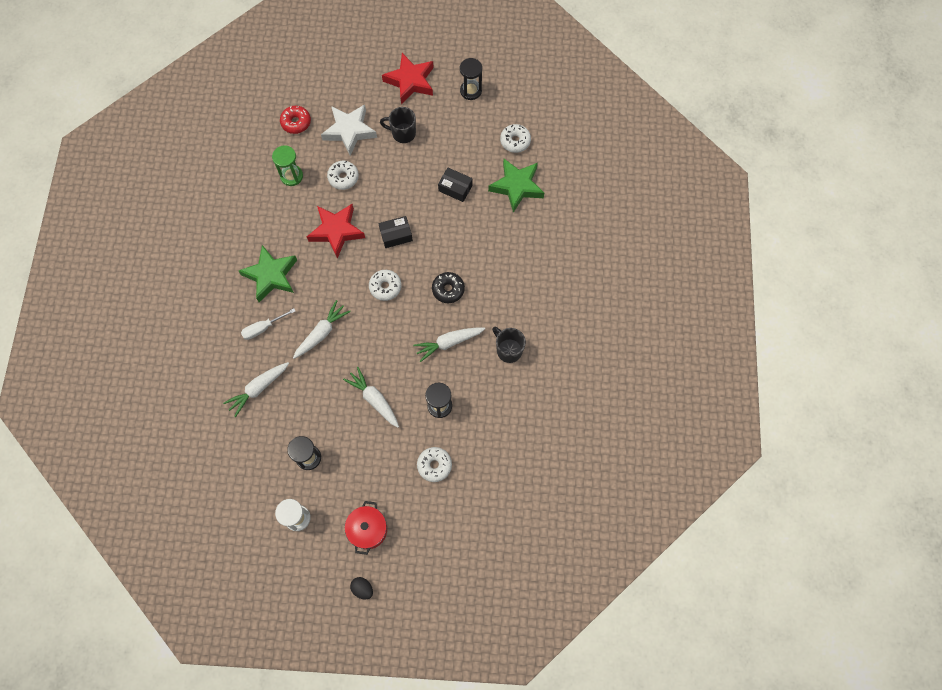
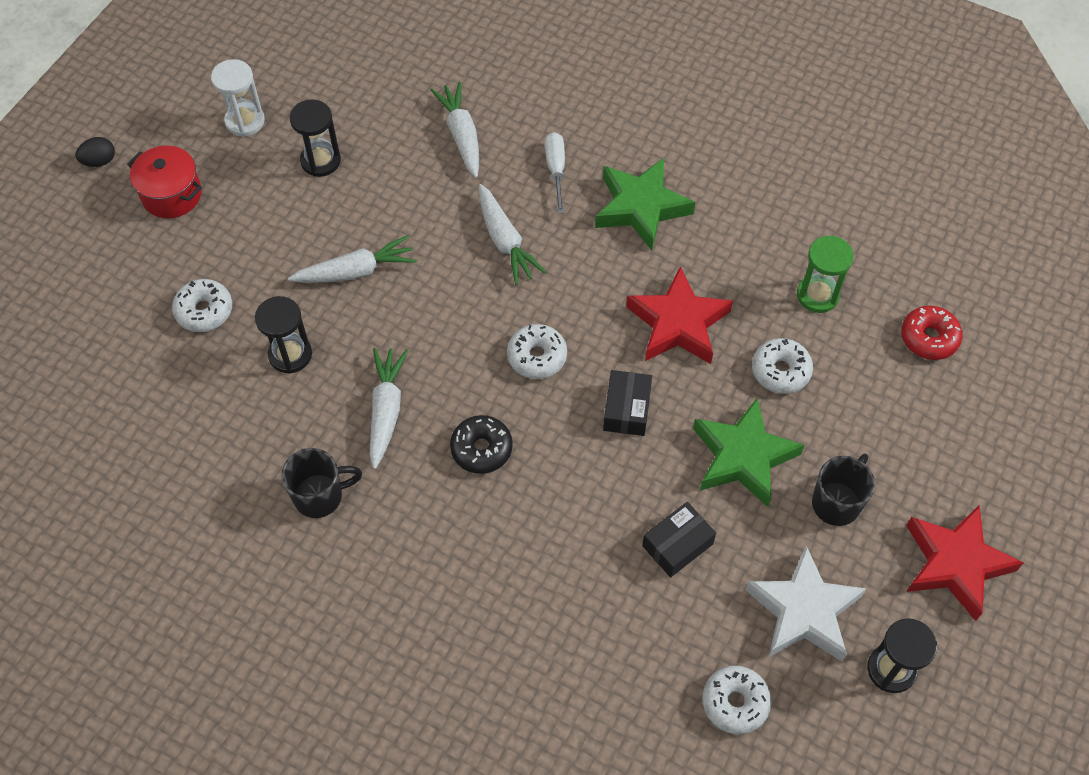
camera: 115 degrees right, 10 degrees down
white star [321,104,377,156] -> white star moved to [745,546,867,662]
green star [488,159,544,213] -> green star moved to [693,397,805,507]

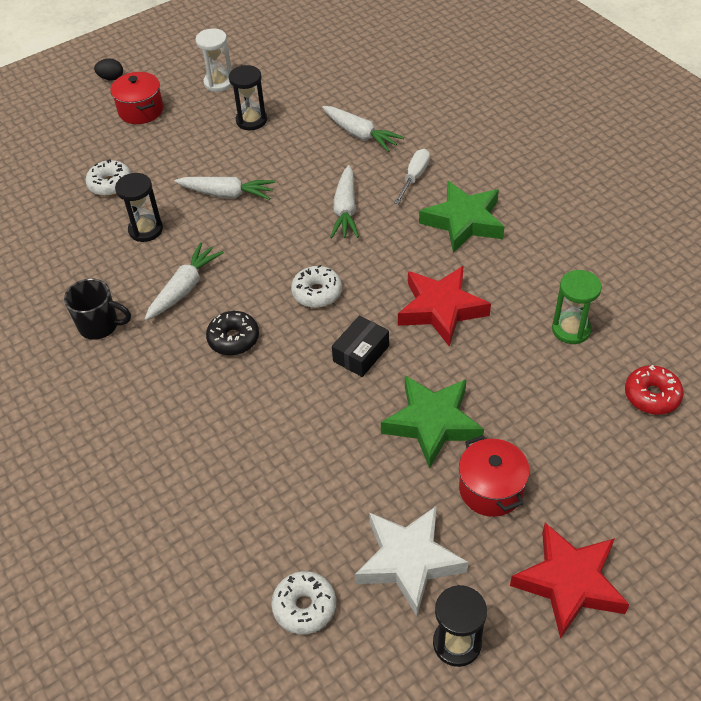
camera: 30 degrees right, 10 degrees down
white carrot [430,82,479,178] -> white carrot turned 120 degrees clockwise [322,106,404,152]
black box [642,502,716,577] -> none
white donut [752,338,813,394] -> none
black mug [812,454,875,526] -> red pot [459,435,530,517]

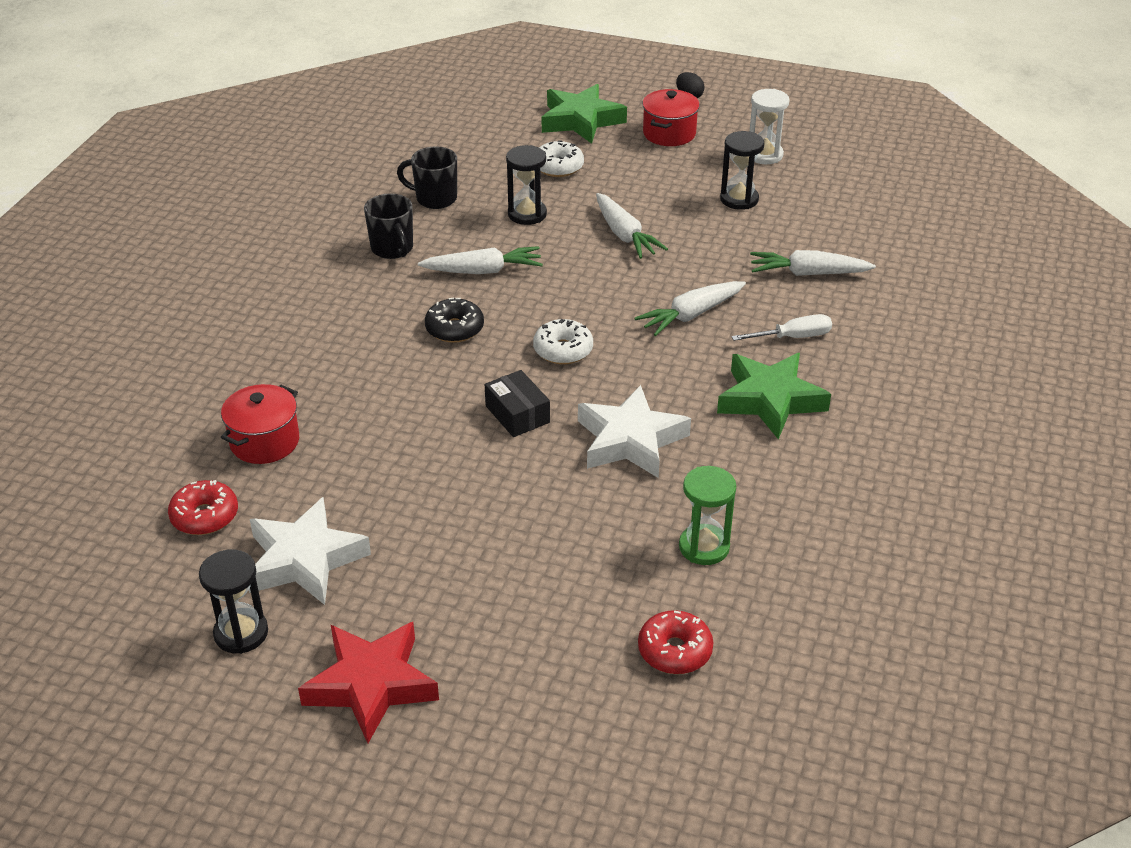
camera: 50 degrees right, 10 degrees down
white donut [271,571,336,634] -> red donut [168,480,238,535]
white carrot [322,106,404,152] -> white carrot turned 90 degrees clockwise [750,250,876,276]
black box [332,315,389,377] -> black box turned 60 degrees clockwise [485,370,550,437]
green star [381,376,484,469] -> green star moved to [542,84,627,144]
red star [398,266,491,347] -> white star [578,385,691,478]
red pot [459,435,530,517] -> red pot moved to [221,384,299,464]
none -> black mug [397,146,457,209]

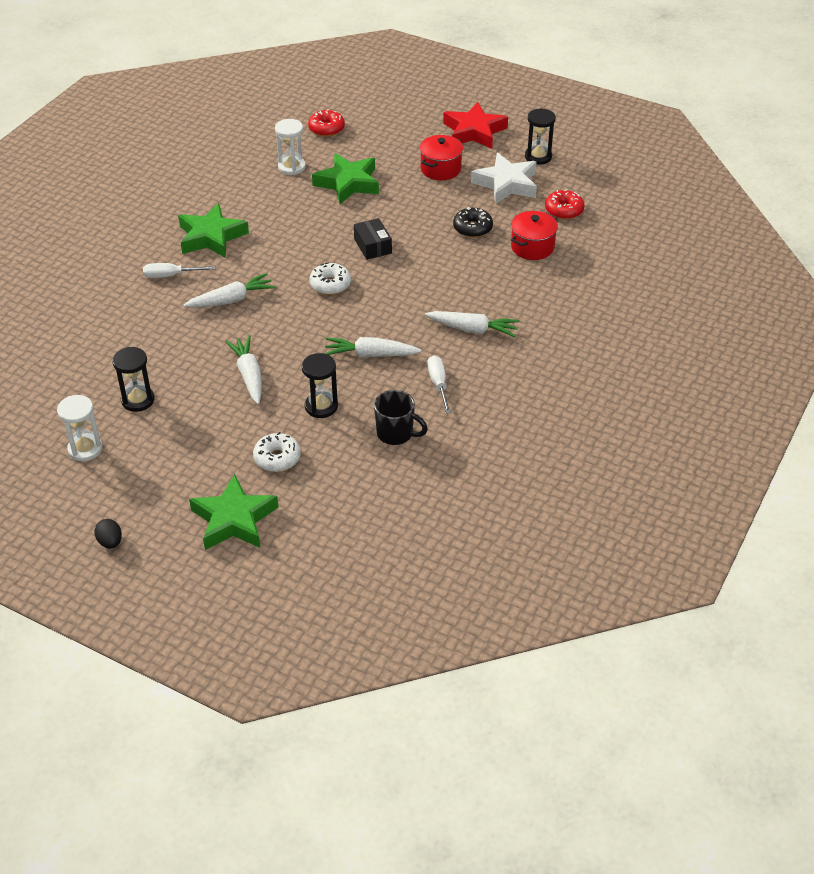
camera: 170 degrees left, 5 degrees up
black mug [364,193,413,259] -> white screwdriver [427,355,451,413]
black donut [425,298,484,343] -> black donut moved to [453,207,493,238]
white star [578,385,691,478] -> none
red pot [642,89,700,146] -> red pot moved to [420,135,463,180]
green hourglass [679,466,736,565] -> white hourglass [275,119,306,175]
white carrot [750,250,876,276] -> white carrot moved to [425,311,520,337]
none -> green star [312,153,379,204]

